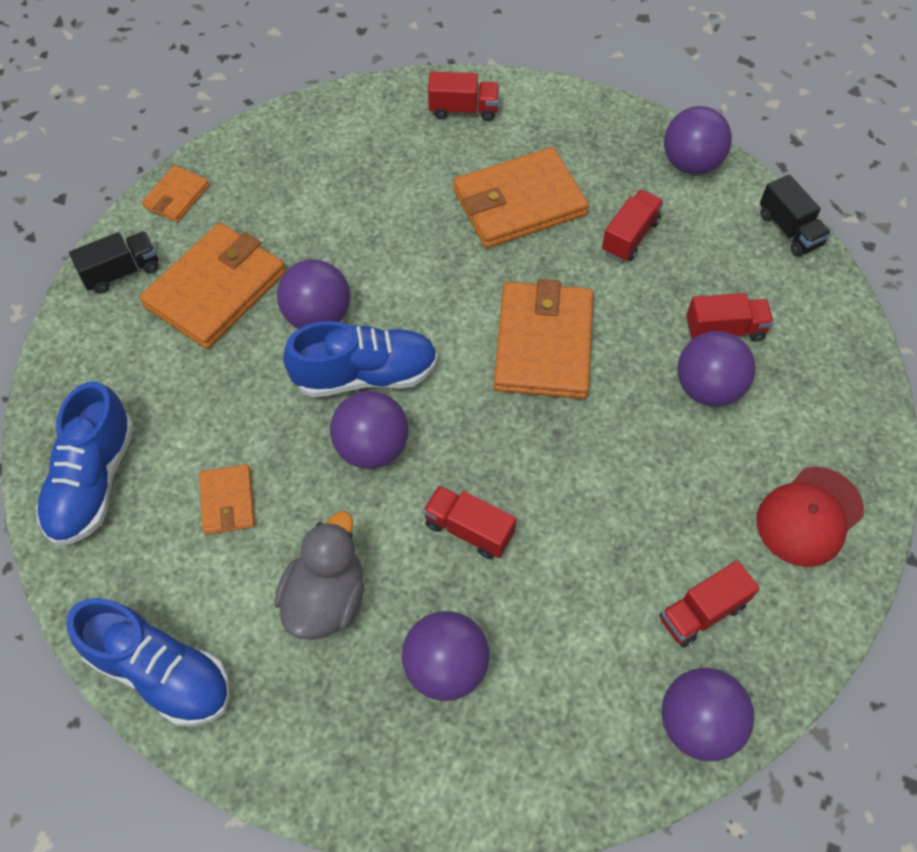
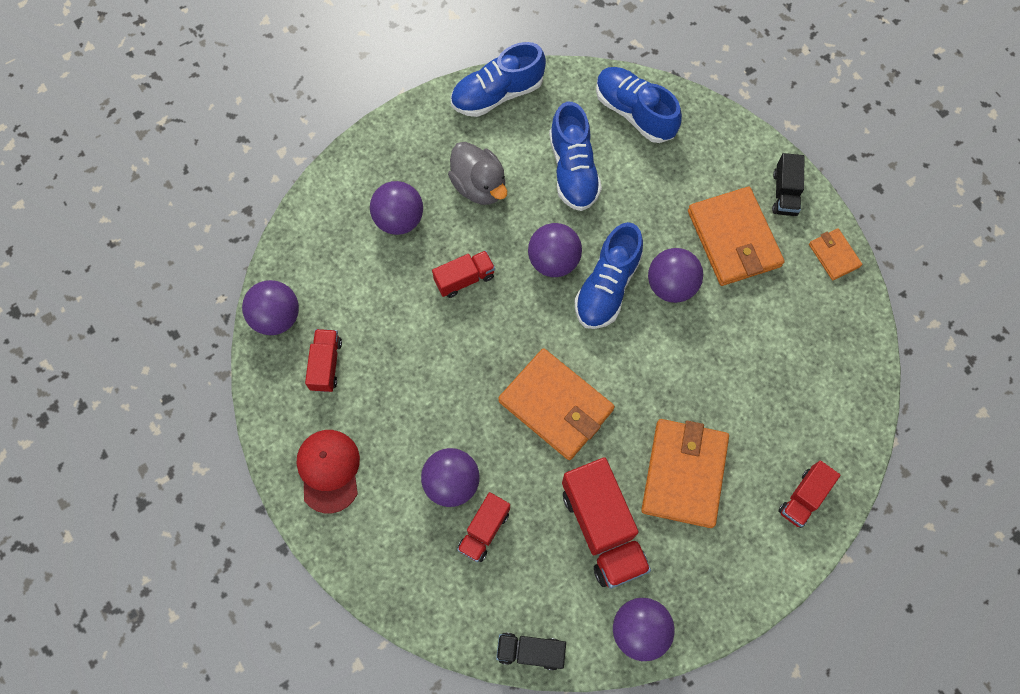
camera: 125 degrees right, 10 degrees up
orange wallet [199,464,255,535] -> blue shoe [549,102,602,211]
red truck [602,190,664,262] -> red truck [562,457,651,589], size x1.81

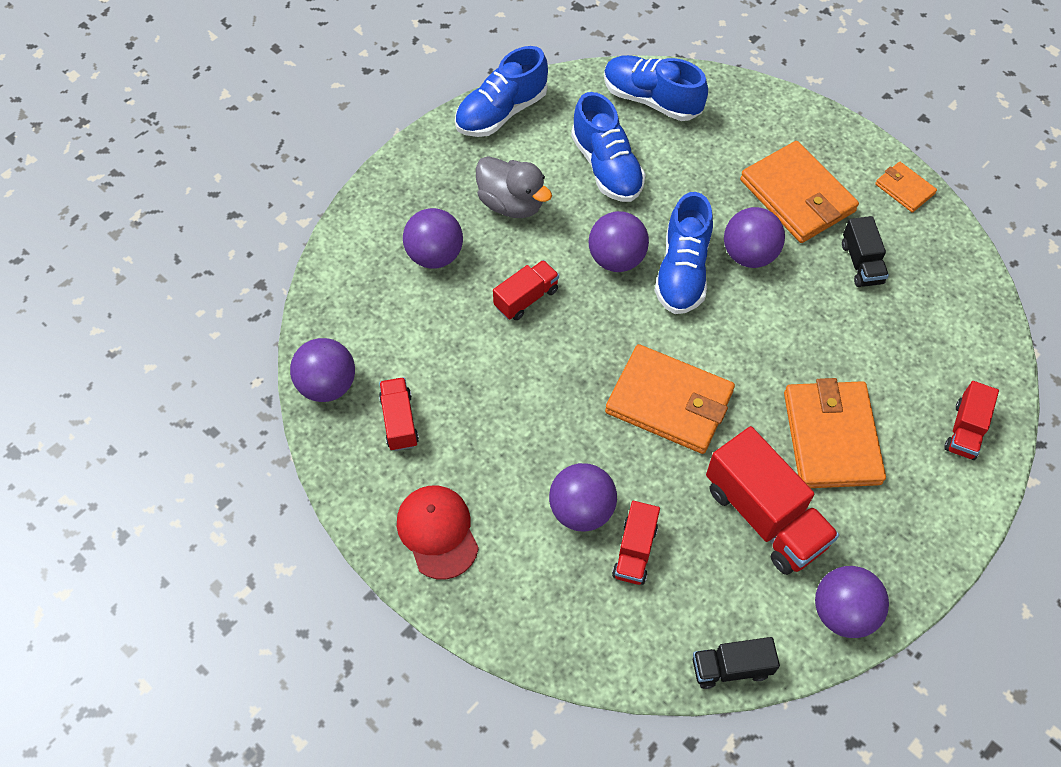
camera: 15 degrees left, 10 degrees down
black truck [772,153,805,216] -> black truck moved to [842,216,889,287]

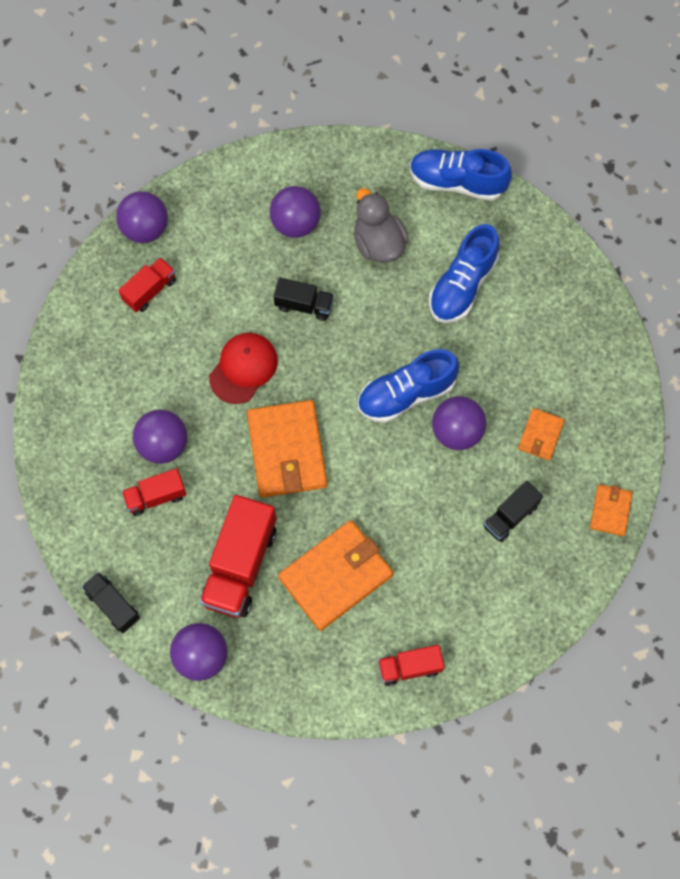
camera: 55 degrees right, 10 degrees up
red cap [397,486,479,579] -> red cap moved to [209,333,278,404]
grey duck [476,156,552,218] -> grey duck turned 150 degrees clockwise [354,188,409,263]
red truck [493,260,559,320] -> black truck [273,277,334,321]
purple ball [588,211,649,272] -> none
blue shoe [604,55,708,121] -> none
orange wallet [740,141,859,243] -> orange wallet [518,408,565,461], size x0.50

